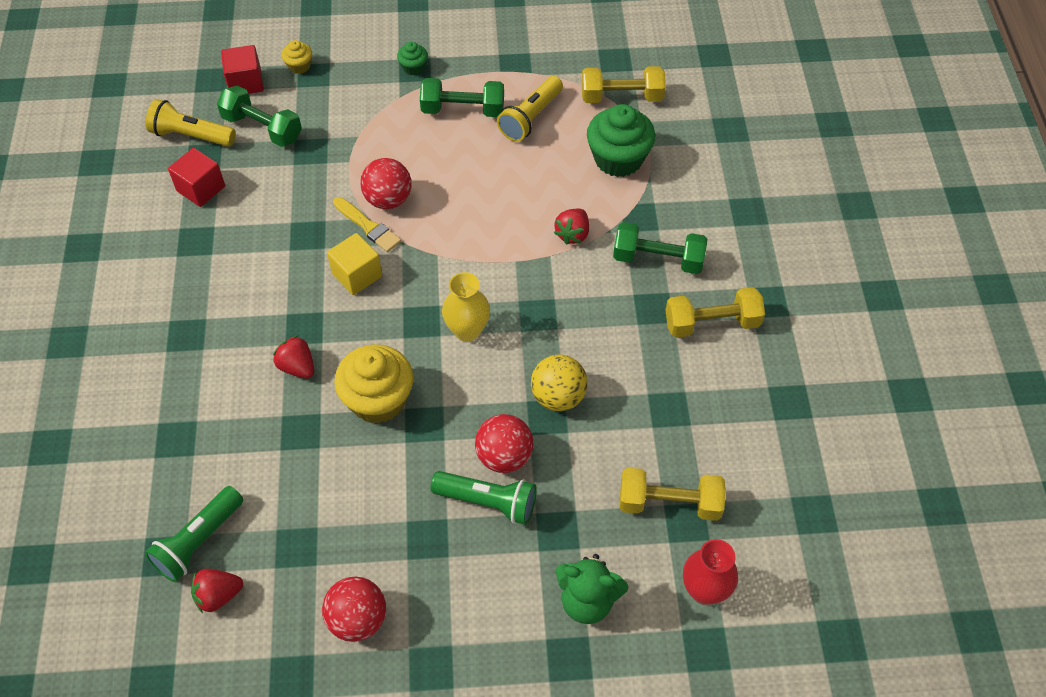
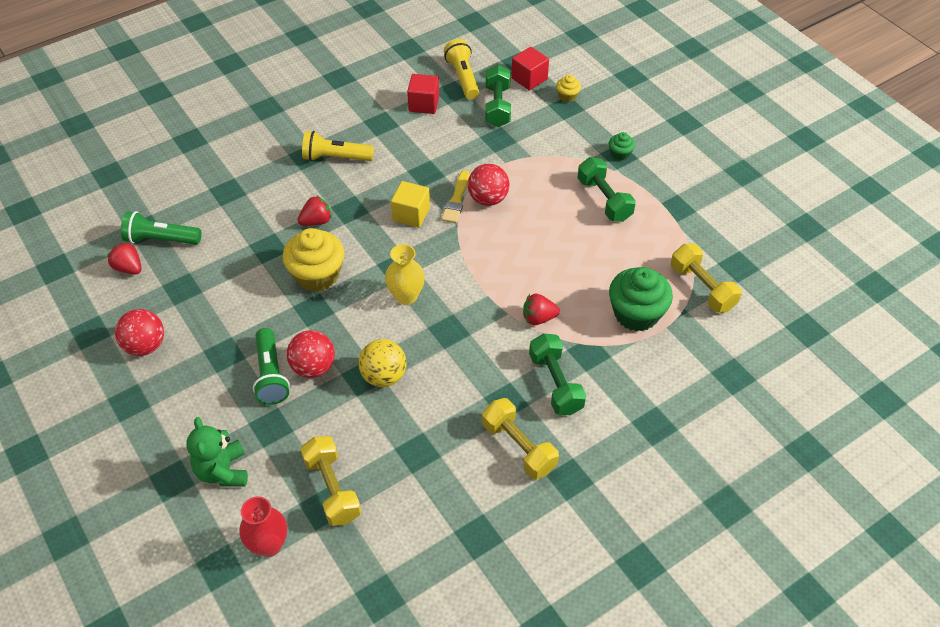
camera: 60 degrees right, 5 degrees down
red strawberry [273,336,314,379] -> red strawberry turned 45 degrees clockwise [298,195,332,226]
yellow flashlight [497,76,563,142] -> yellow flashlight moved to [302,131,374,161]

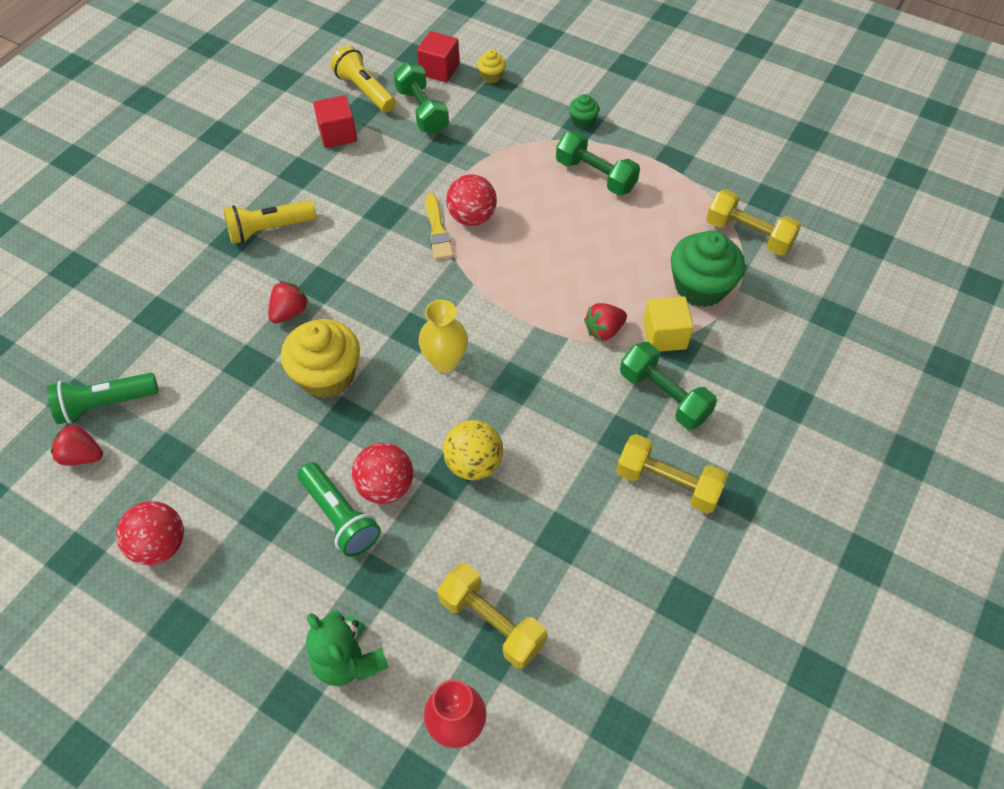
camera: 25 degrees left, 5 degrees up
yellow cube [391,181,430,228] -> yellow cube moved to [643,296,694,352]

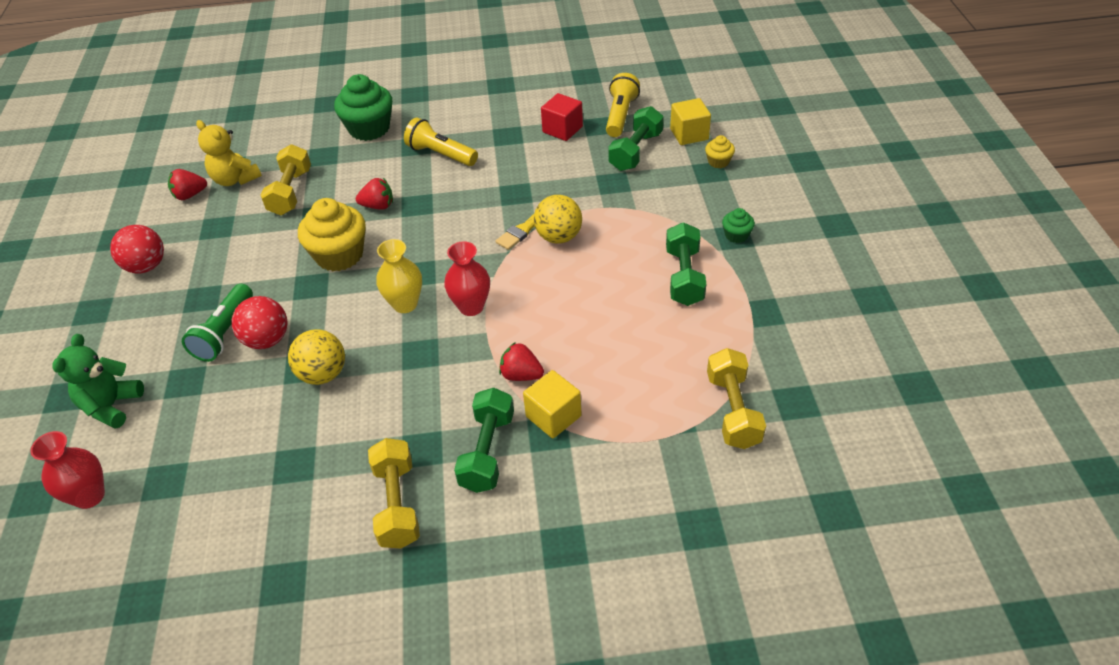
camera: 55 degrees right, 10 degrees down
green flashlight [47,373,159,424] -> yellow teddy bear [196,120,262,186]
red strawberry [50,424,103,465] -> red strawberry turned 90 degrees counterclockwise [168,169,207,200]
red cube [417,31,460,83] -> yellow cube [670,98,711,145]
yellow dumbbell [437,563,547,669] -> yellow dumbbell moved to [261,144,311,215]
red ball [446,175,497,226] -> yellow ball [534,195,582,244]
green cupcake [671,230,745,307] -> green cupcake moved to [334,74,392,141]
none -> red vase [444,241,490,316]

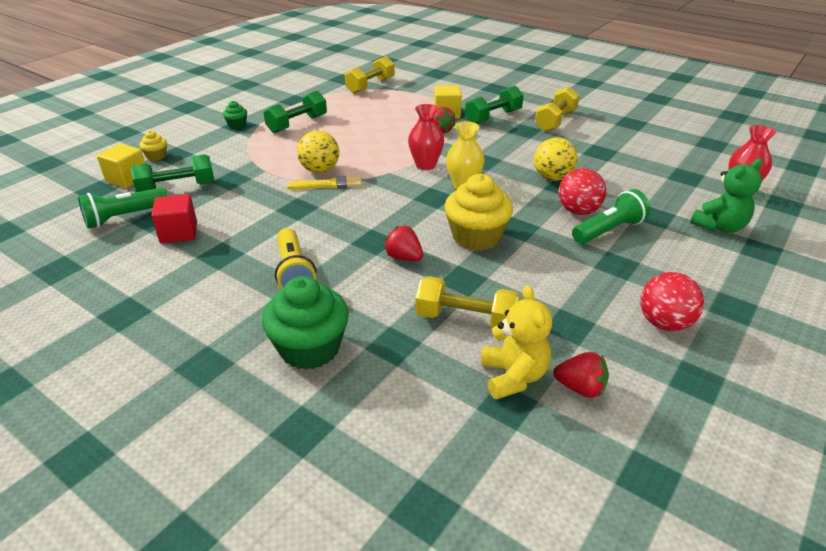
camera: 140 degrees left, 10 degrees down
yellow dumbbell [261,144,311,215] -> yellow dumbbell turned 60 degrees clockwise [415,276,520,328]
yellow flashlight [606,73,640,137] -> green flashlight [78,187,168,229]

